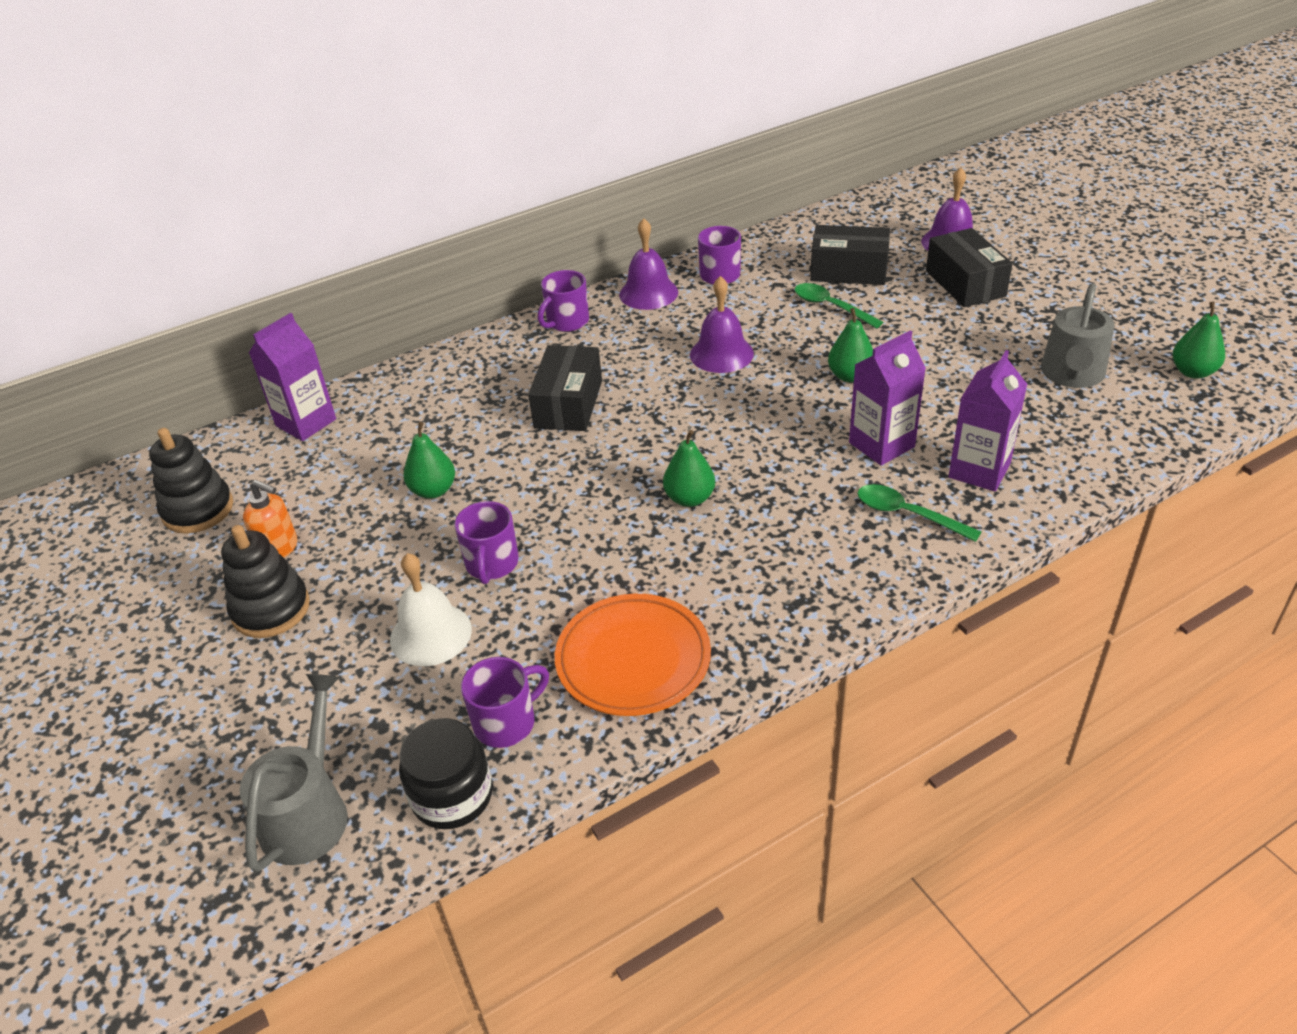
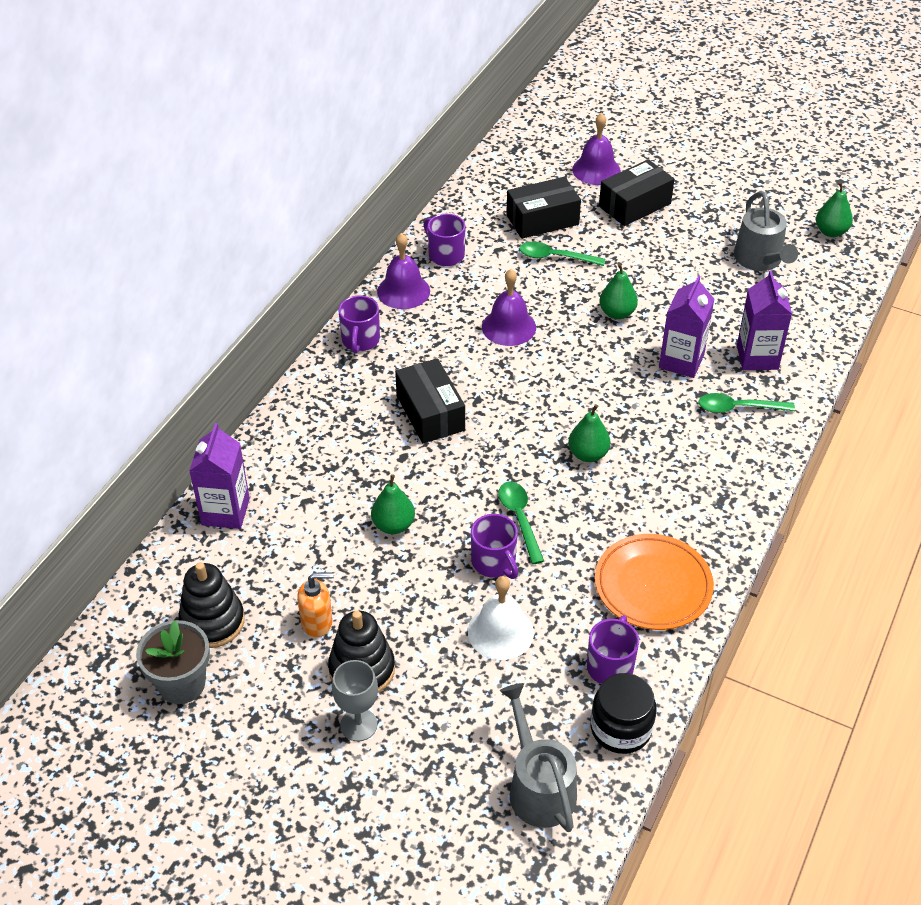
camera: 35 degrees left, 5 degrees up
black box [926,228,1013,307] -> black box turned 75 degrees counterclockwise [599,159,674,226]
none -> grey flower pot [136,620,210,704]
none -> grey goblet [332,660,378,741]
none -> green spoon [498,481,544,564]

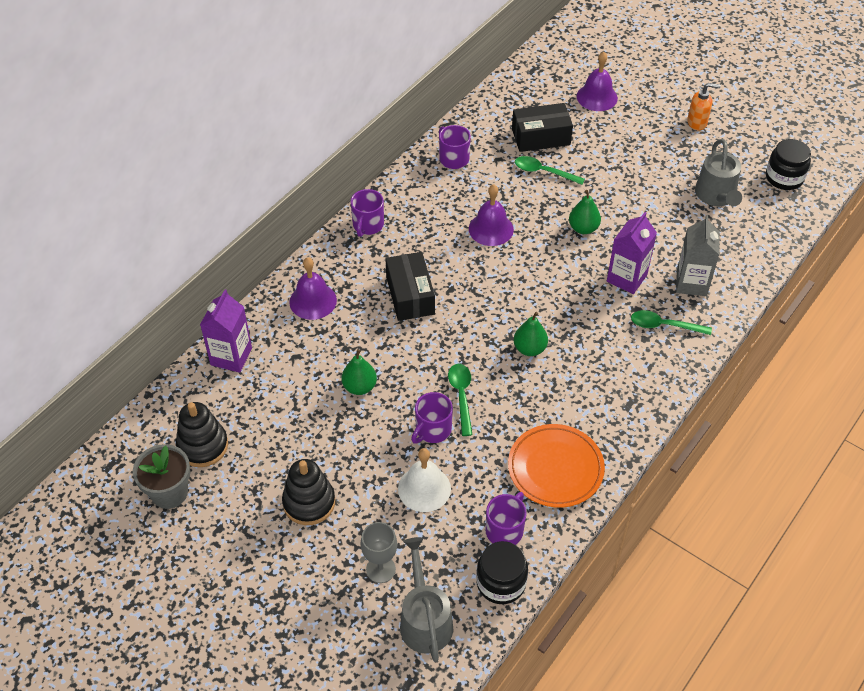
camera: 10 degrees right, 5 degrees up
orange soap dispenser [297,572,334,637] -> orange soap dispenser moved to [687,83,721,130]
grey goblet [332,660,378,741] -> grey goblet moved to [361,522,397,583]
purple bell [377,233,430,309] -> purple bell moved to [289,257,337,320]
purple mug [471,514,518,579] -> purple mug turned 60 degrees clockwise [411,392,453,443]
black box [599,159,674,226] -> none
purple carton [737,270,792,370] -> grey carton [676,215,719,296]
green pear [816,182,853,237] -> black jar [766,139,811,190]

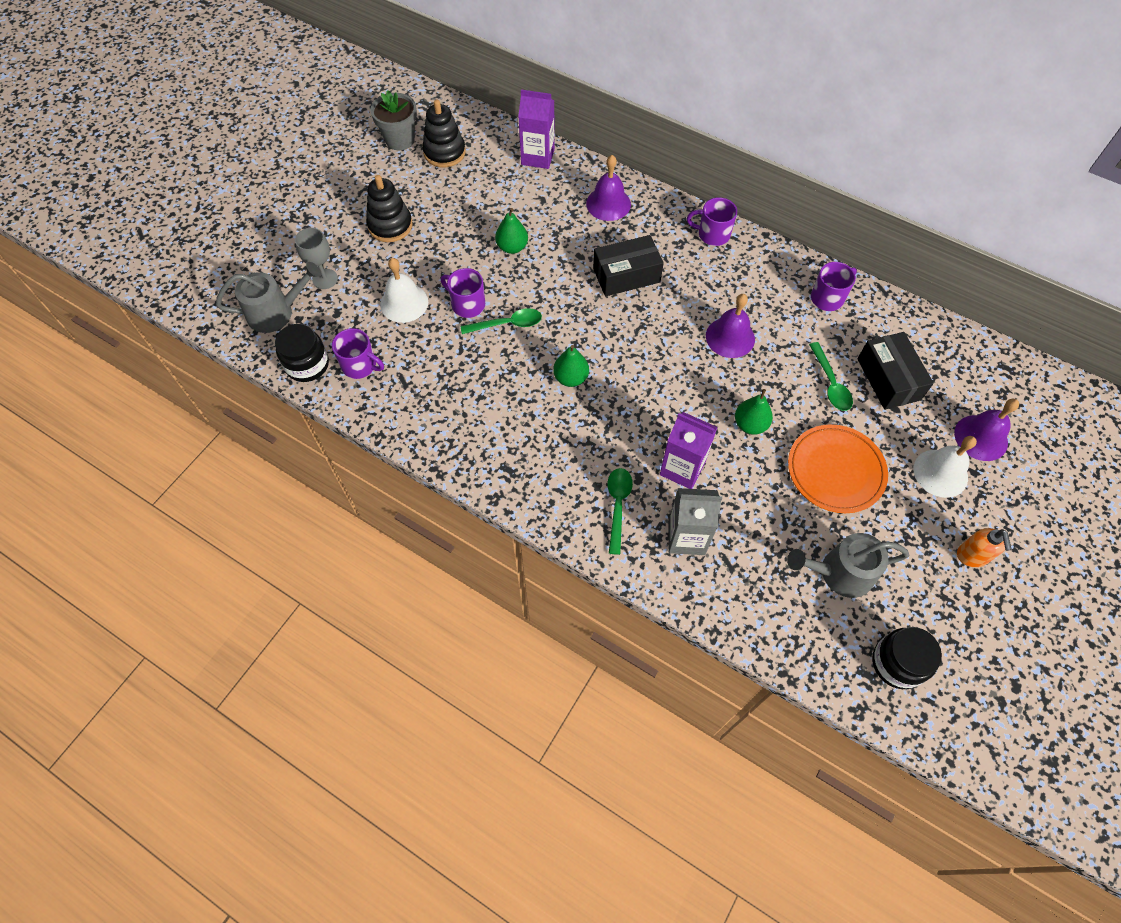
camera: 85 degrees right, 10 degrees up
orange plate [508,424,605,508] -> orange plate moved to [788,424,888,513]
green spoon [515,156,585,185] -> green spoon turned 150 degrees clockwise [809,342,853,411]
none -> white bell [914,436,977,498]

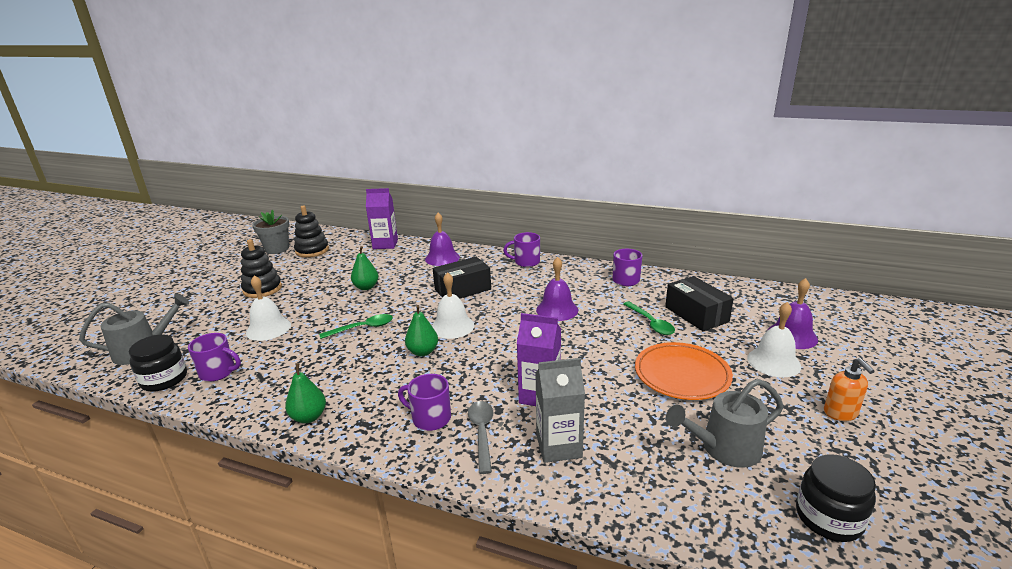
camera: 10 degrees left, 35 degrees down
grey goblet [295,228,338,289] -> none
purple mug [441,268,485,318] -> purple mug moved to [398,374,451,431]
green spoon [607,468,633,555] -> grey spoon [468,401,493,474]
green pear [735,389,773,435] -> green pear moved to [285,363,326,423]
none -> white bell [432,272,474,339]

